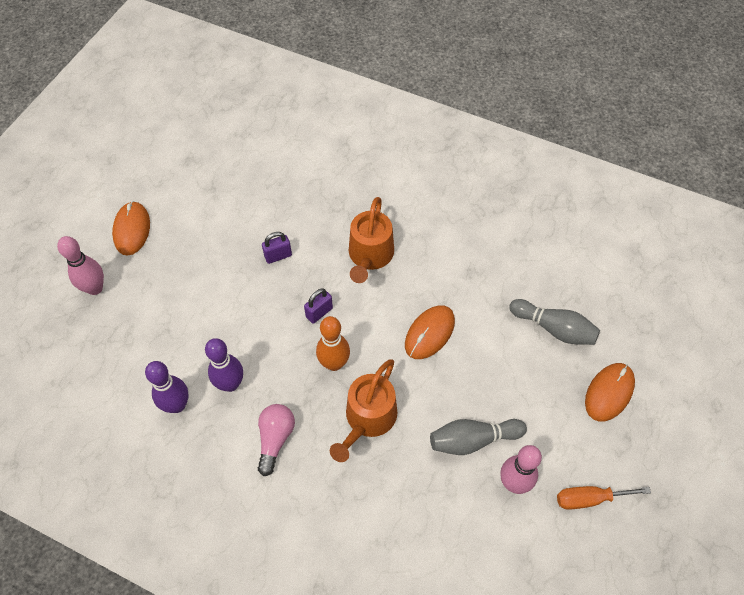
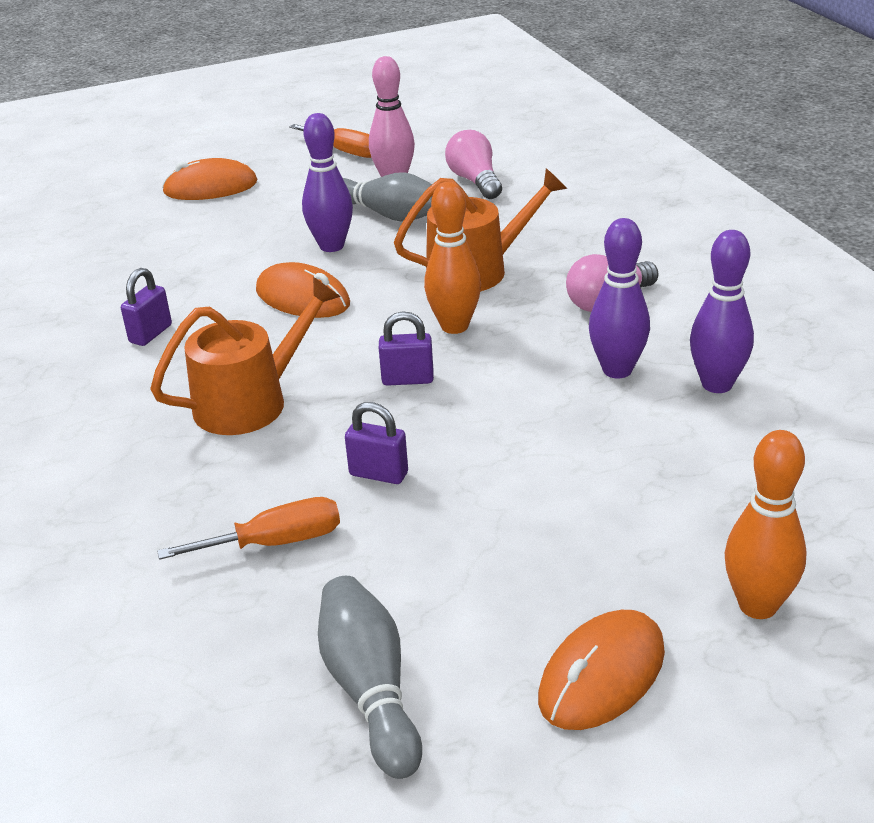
camera: 135 degrees left, 25 degrees down
pink bowling pin [57,236,104,295] -> orange bowling pin [725,430,807,619]
orange mouse [405,305,455,359] -> orange mouse turned 45 degrees clockwise [256,262,350,318]
grey bowling pin [509,299,600,345] -> grey bowling pin moved to [318,576,422,779]
none -> purple padlock [121,268,172,346]
none -> orange screwdriver [157,497,340,560]
none -> purple bowling pin [302,113,353,252]
none -> pink light bulb [445,130,502,199]

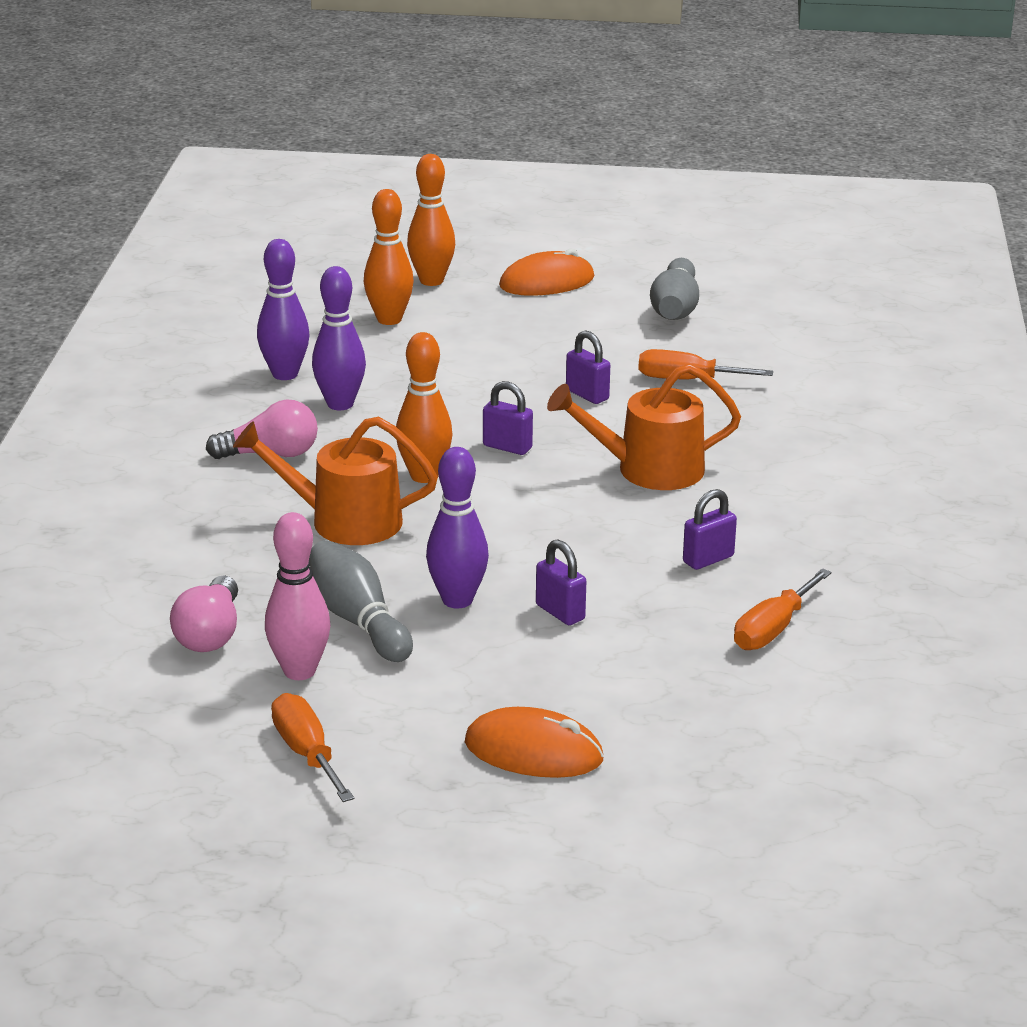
camera: 155 degrees left, 5 degrees down
orange mouse [256,262,350,318] -> none
none -> orange bowling pin [364,189,414,325]
none -> purple padlock [536,539,586,625]
none -> orange screwdriver [734,568,832,650]

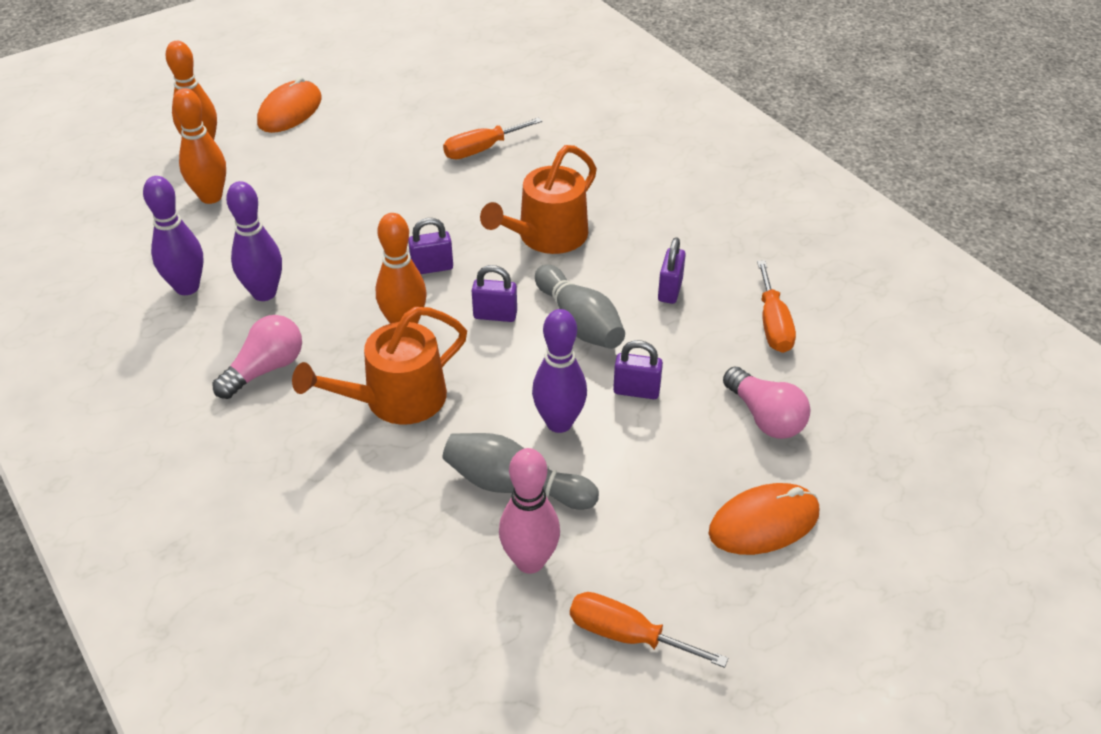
camera: 40 degrees left, 15 degrees up
pink light bulb [170,576,238,652] -> pink light bulb moved to [723,366,811,439]
purple padlock [566,330,610,404] -> purple padlock moved to [472,265,517,322]
grey bowling pin [650,258,699,320] -> grey bowling pin moved to [535,265,625,349]

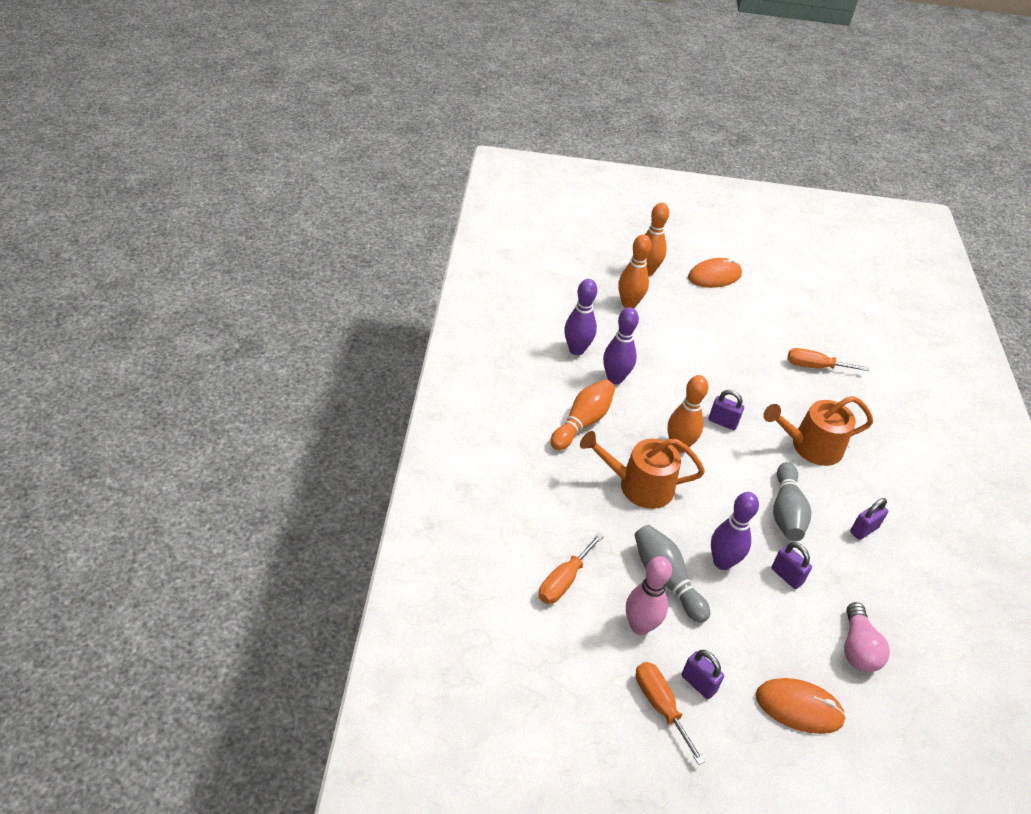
camera: 35 degrees right, 0 degrees up
pink light bulb [212,315,302,399] -> orange bowling pin [550,379,615,450]
purple padlock [472,265,517,322] -> purple padlock moved to [681,650,724,699]
orange screwdriver [757,260,796,353] -> orange screwdriver moved to [539,533,604,604]

